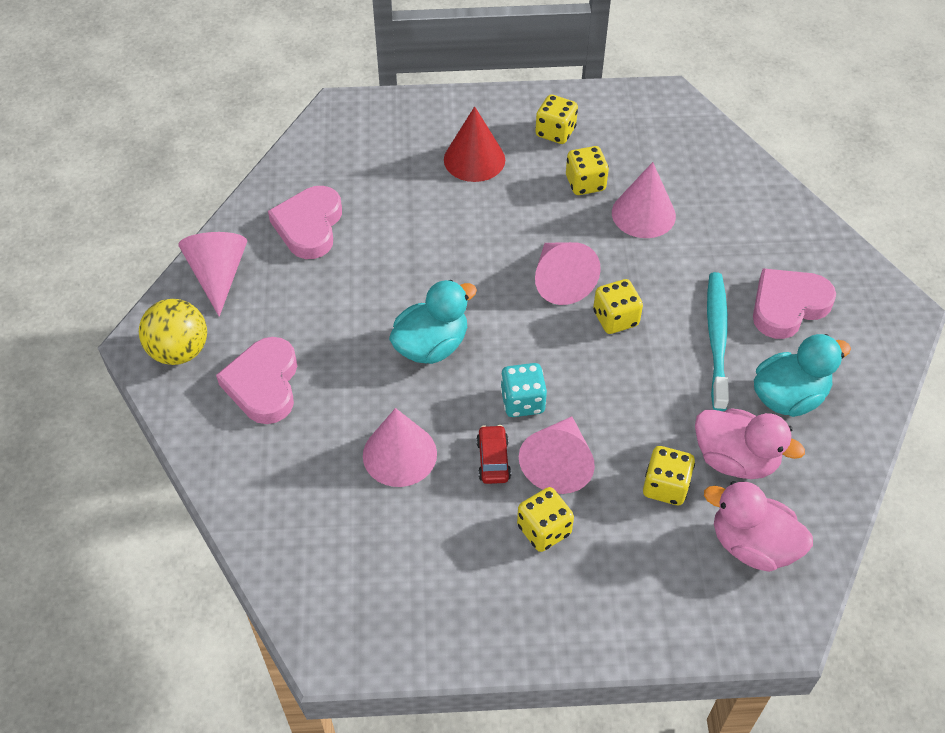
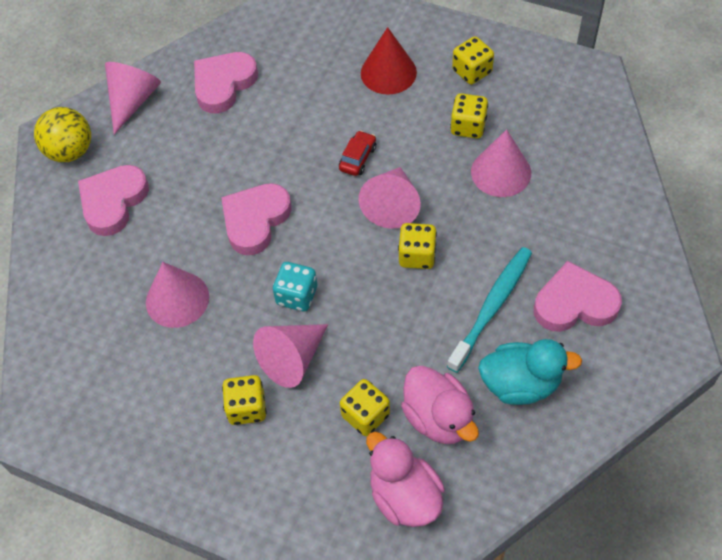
camera: 30 degrees right, 5 degrees up
turquoise duck [389,280,477,364] -> pink heart [221,183,292,255]
red car [476,425,511,484] -> red car moved to [339,130,376,176]

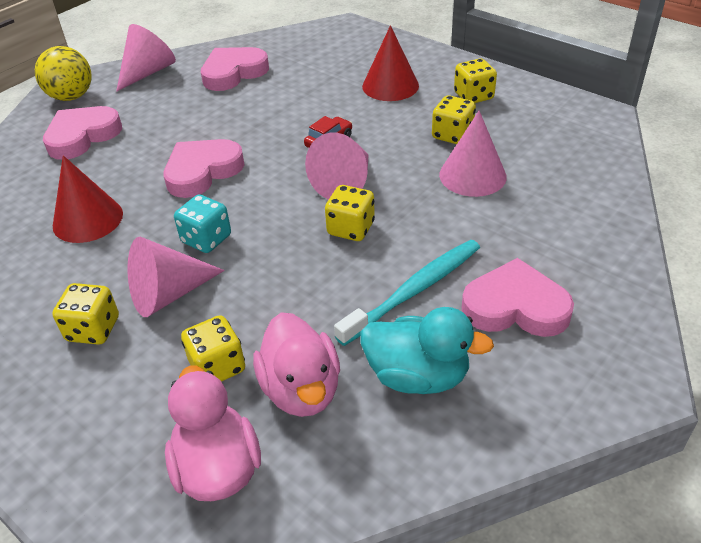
camera: 15 degrees right, 15 degrees down
pink cone [146,262,209,328] -> red cone [53,155,123,243]

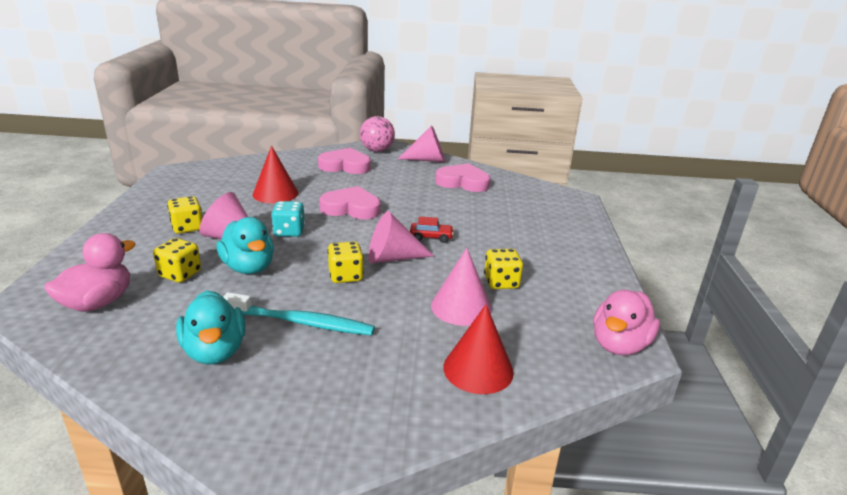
camera: 50 degrees right, 15 degrees down
yellow ball [35,46,92,101] -> pink ball [360,116,395,152]
pink duck [253,312,340,417] -> pink duck moved to [593,290,660,355]
red cone [362,25,419,101] -> red cone moved to [443,304,514,394]
yellow dice [454,58,497,103] -> none
pink heart [461,258,574,337] -> none
none -> turquoise duck [216,217,274,274]

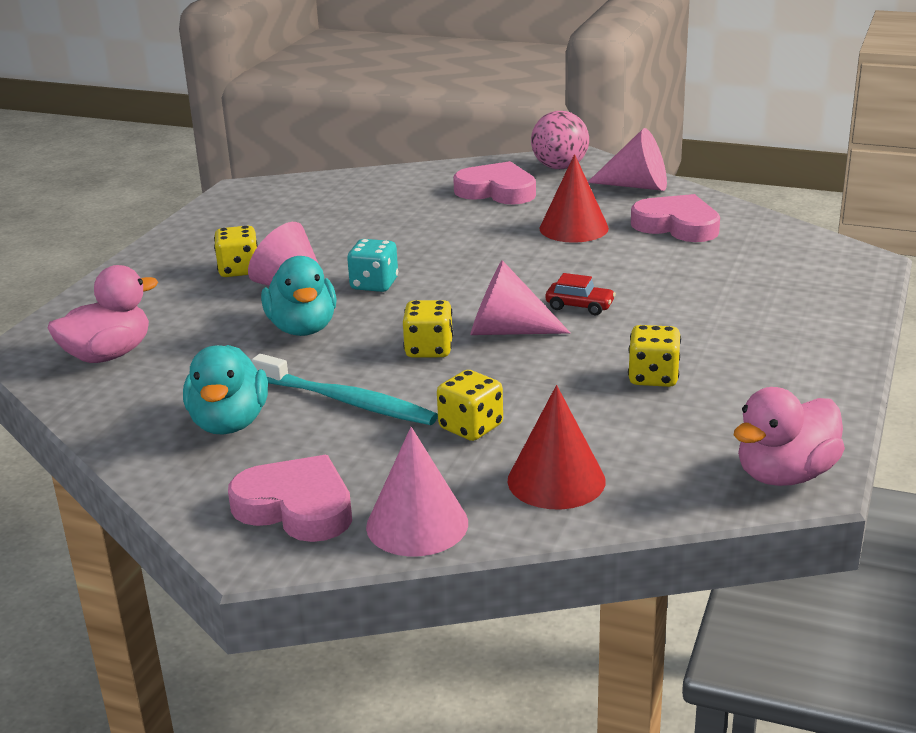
camera: 20 degrees right, 0 degrees up
yellow dice [153,238,201,282] -> yellow dice moved to [437,370,503,441]
red cone [253,146,298,203] -> red cone moved to [539,154,609,243]
pink heart [319,186,380,219] -> pink heart moved to [228,455,352,542]
pink cone [431,248,492,326] -> pink cone moved to [366,427,468,556]

